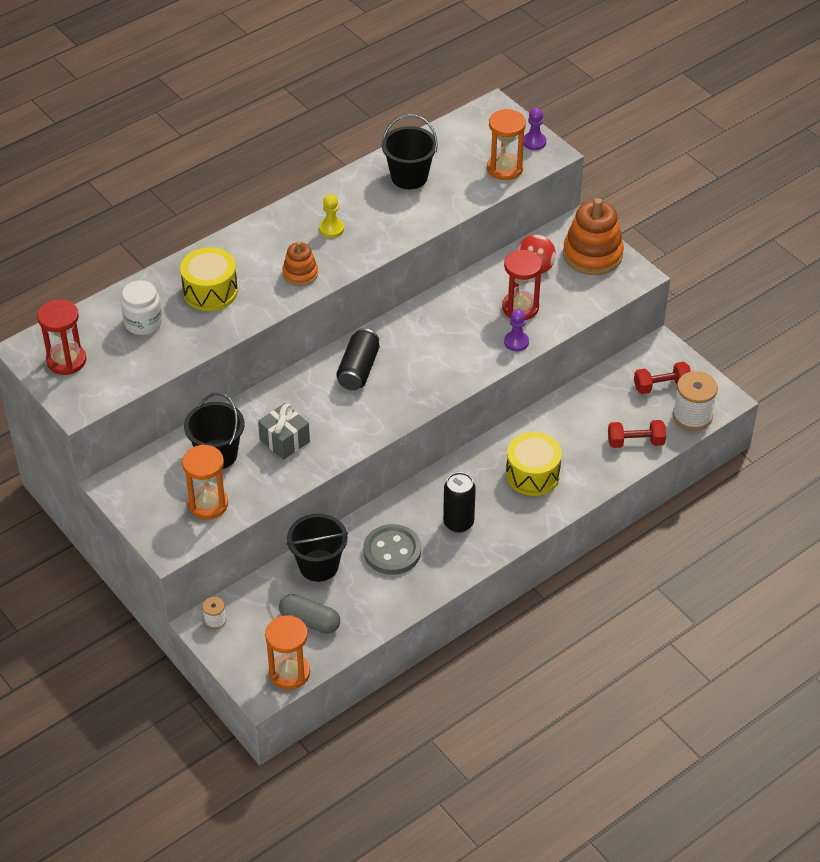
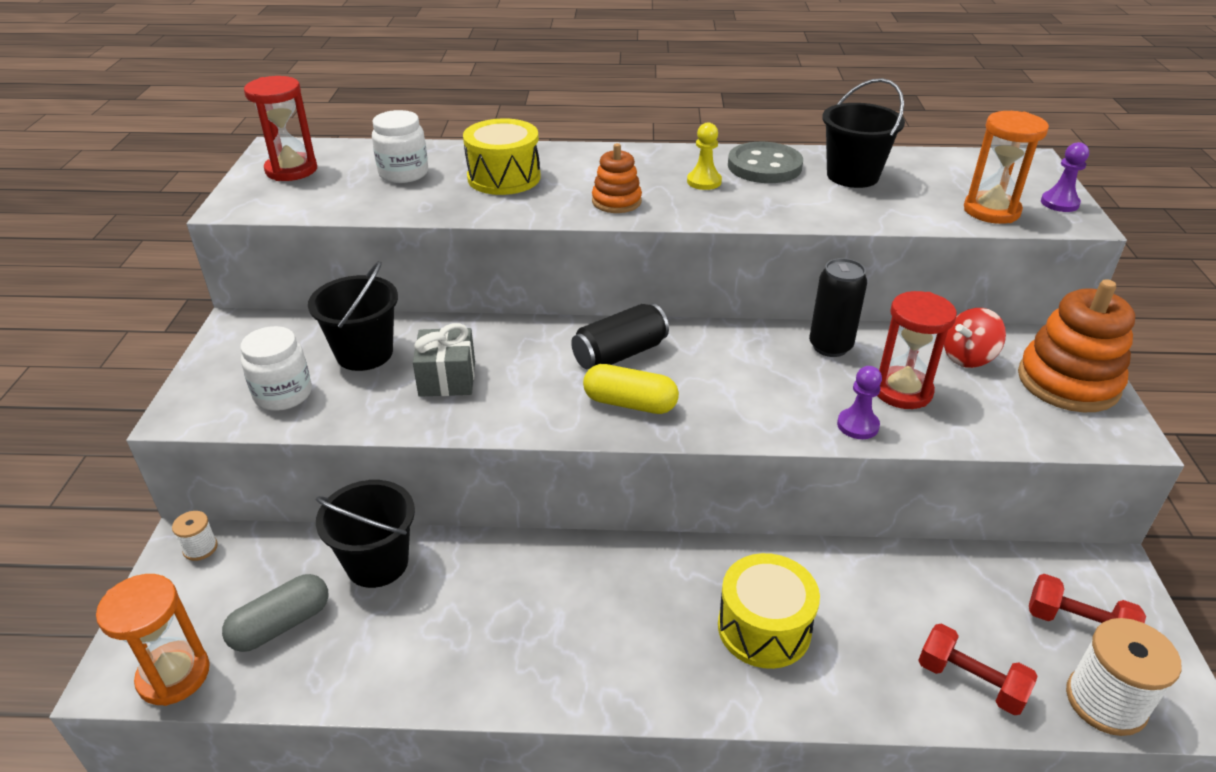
camera: 40 degrees right, 10 degrees down
orange hourglass [182,444,228,520] -> white jar [240,326,312,411]
grey capsule [279,594,340,634] -> grey capsule turned 75 degrees clockwise [222,574,328,652]
grey button [363,524,421,575] -> grey button moved to [728,142,803,183]
black can [443,472,476,533] -> black can moved to [809,258,867,357]
none -> yellow capsule [583,364,679,414]

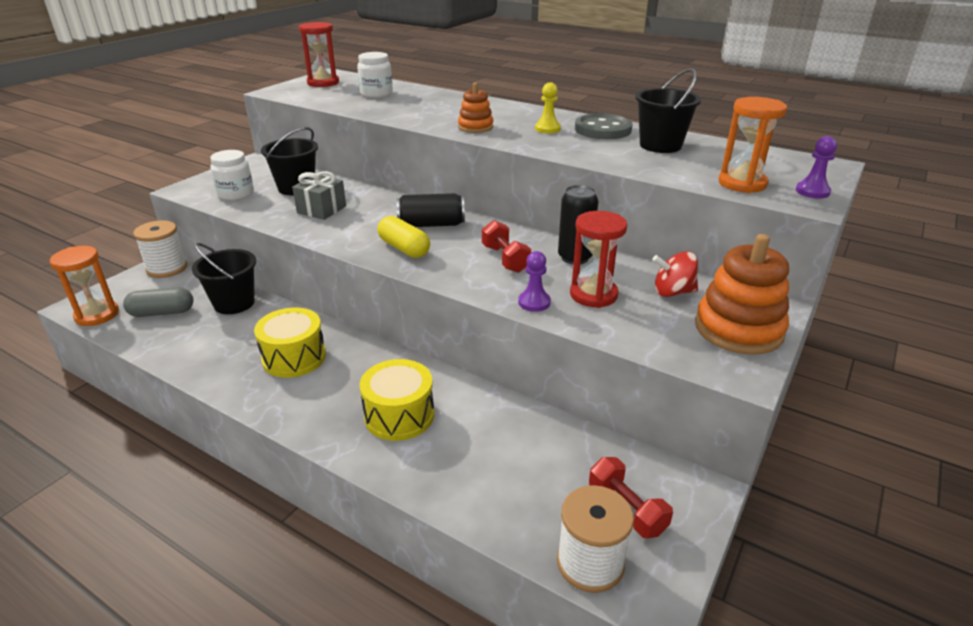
camera: 30 degrees right, 5 degrees down
white spool [172,511,218,561] -> white spool [133,220,188,278], size x1.96
yellow drum [463,118,541,195] -> yellow drum moved to [254,308,326,378]
red dumbbell [918,624,1038,715] -> red dumbbell moved to [482,220,531,273]

